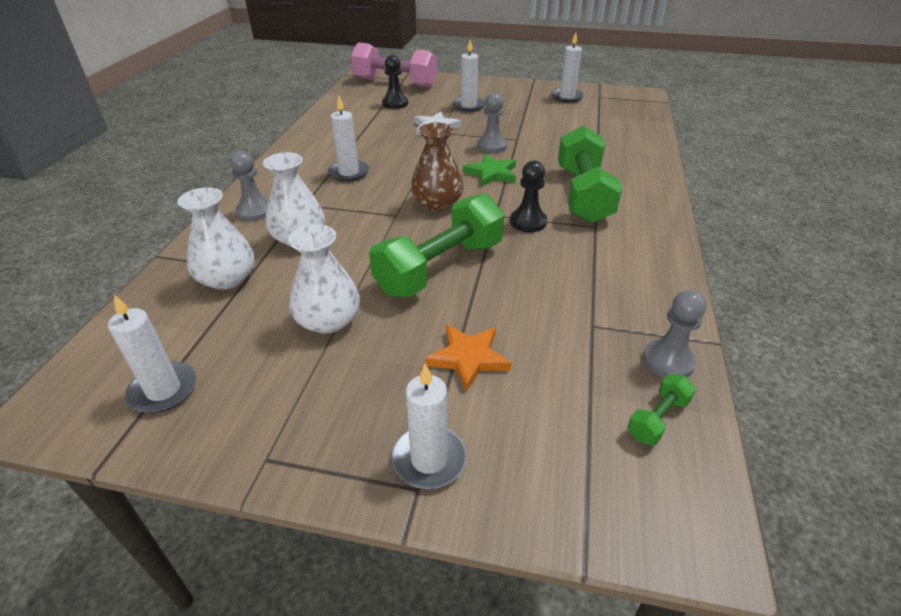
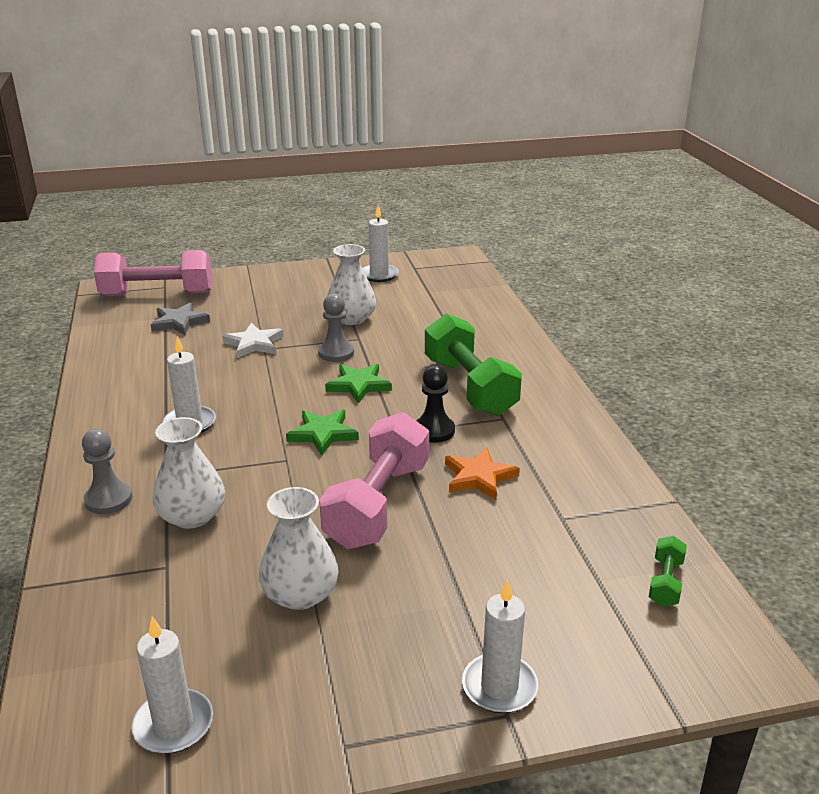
camera: 25 degrees left, 10 degrees down
white vase [178,187,254,290] -> white vase moved to [327,244,376,325]
green dumbbell [369,193,504,297] -> pink dumbbell [319,412,429,549]
black pawn [382,55,408,109] -> grey star [151,303,210,335]
brown vase [411,123,464,211] -> green star [286,409,359,455]
orange star [425,325,512,392] -> orange star moved to [445,447,520,500]
white candle [452,40,485,112] -> none
grey pawn [643,290,706,378] -> none

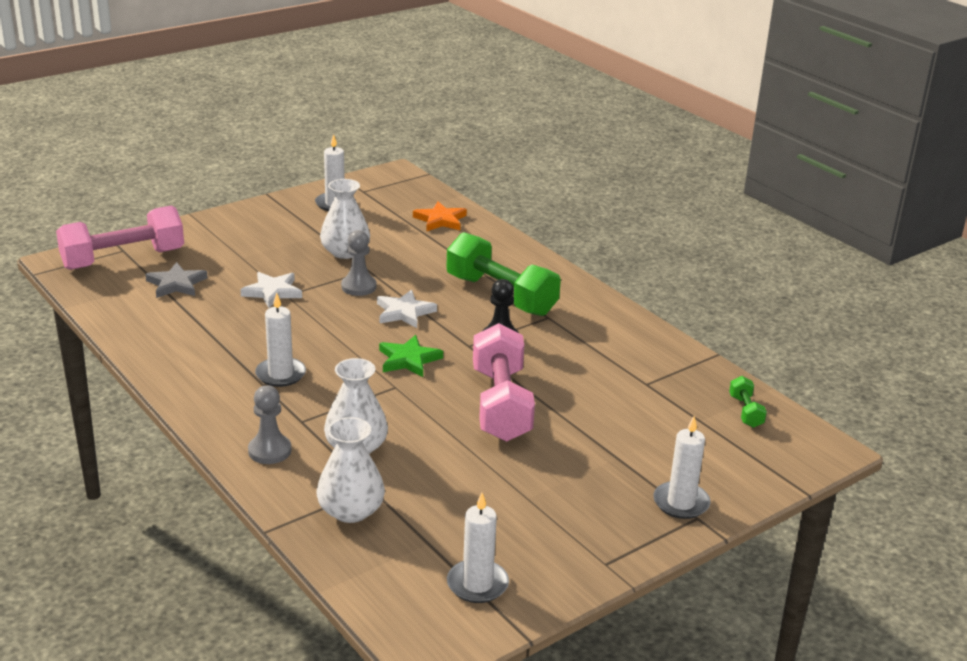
camera: 25 degrees left, 0 degrees up
white vase [259,487,339,610] -> white vase moved to [316,417,385,523]
green star [325,364,392,404] -> white star [377,290,437,328]
orange star [445,447,520,500] -> orange star moved to [413,201,467,232]

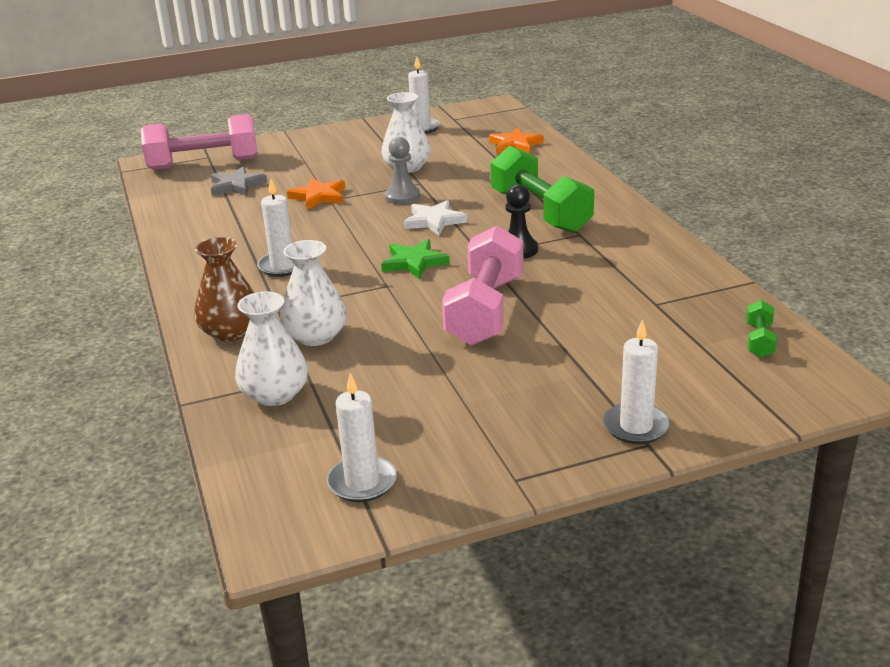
camera: 20 degrees right, 0 degrees up
white star [240,272,302,308] -> orange star [287,178,345,210]
grey pawn [248,385,292,464] -> brown vase [194,237,254,342]

